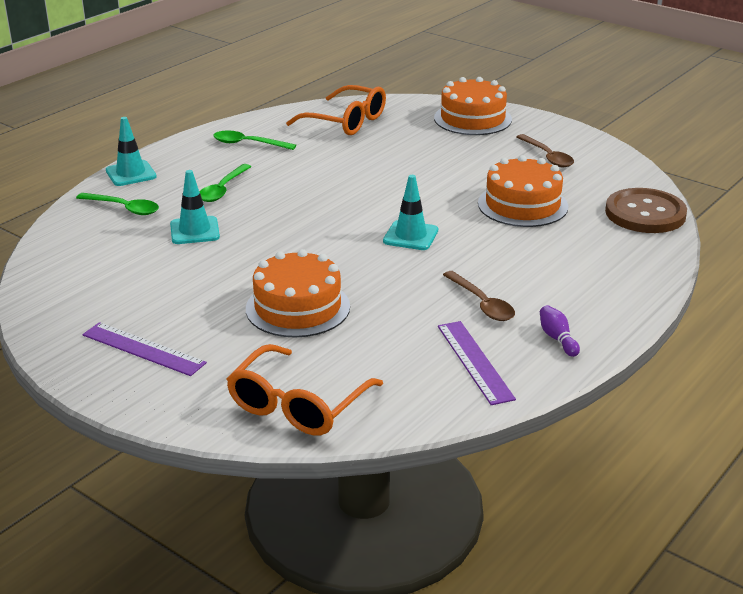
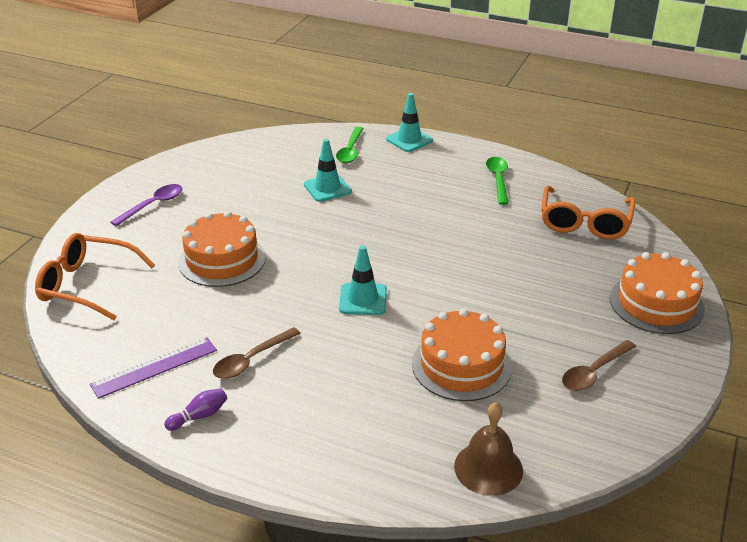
camera: 75 degrees right, 5 degrees up
purple ruler [82,322,207,376] -> purple spoon [111,184,183,227]
green spoon [200,164,252,202] -> none
brown button [605,188,687,233] -> brown bell [454,402,523,496]

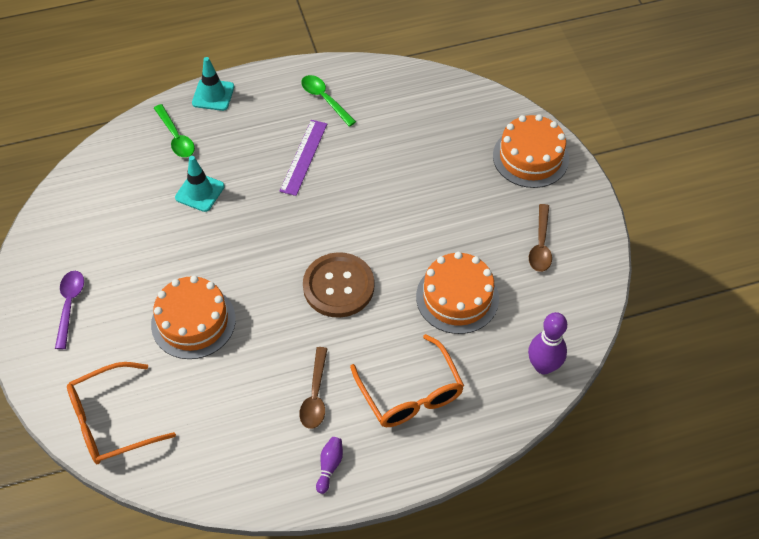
camera: 40 degrees left, 20 degrees up
purple ruler [90,337,217,399] -> purple ruler moved to [280,120,327,196]
turquoise traffic cone [339,245,387,315] -> brown button [303,252,374,318]
brown bell [454,402,523,496] -> purple bowling pin [528,312,567,374]
orange glasses [541,185,636,239] -> orange glasses moved to [350,334,464,427]

